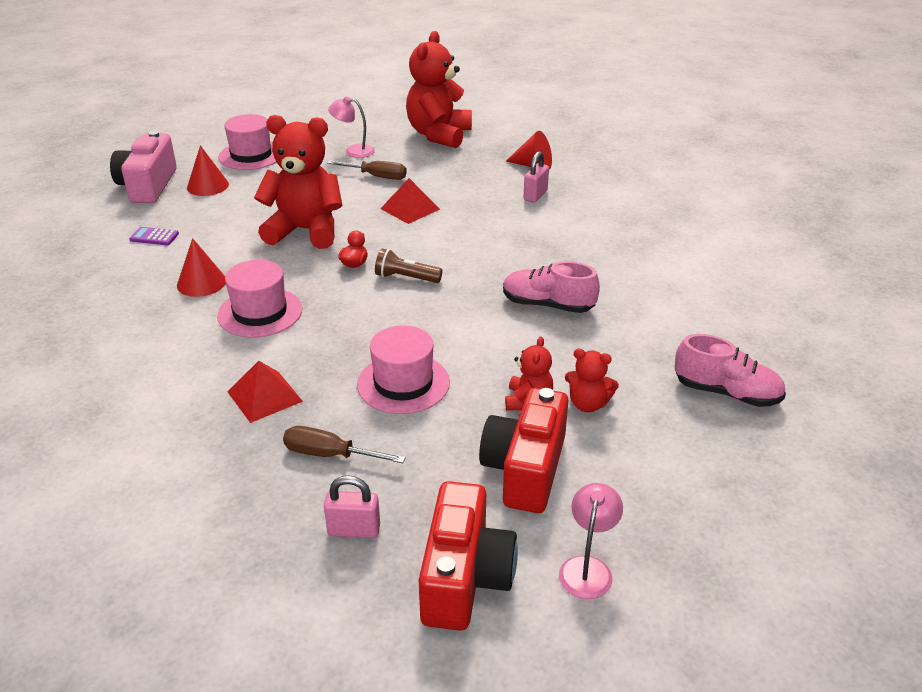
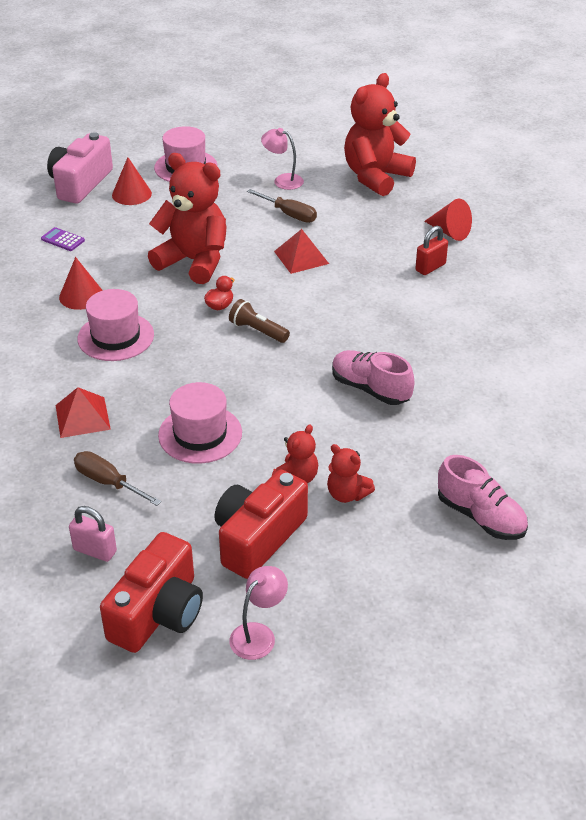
camera: 20 degrees right, 5 degrees up
pink padlock [523,151,549,203] -> red padlock [415,226,448,275]

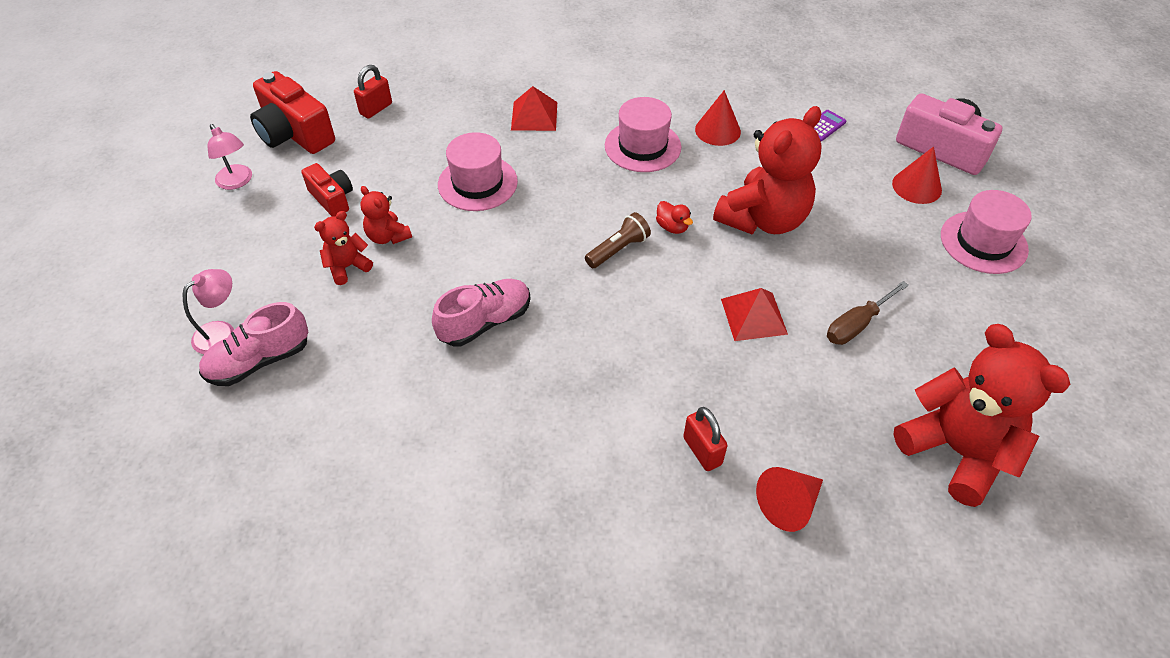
camera: 105 degrees right, 10 degrees up
pink padlock [69,506,117,562] -> red padlock [354,65,392,119]
brown screwdriver [74,451,162,506] -> none
red camera [214,469,308,579] -> red camera [301,163,353,217], size x0.59
pink lamp [261,128,304,190] -> pink lamp moved to [183,269,234,354]

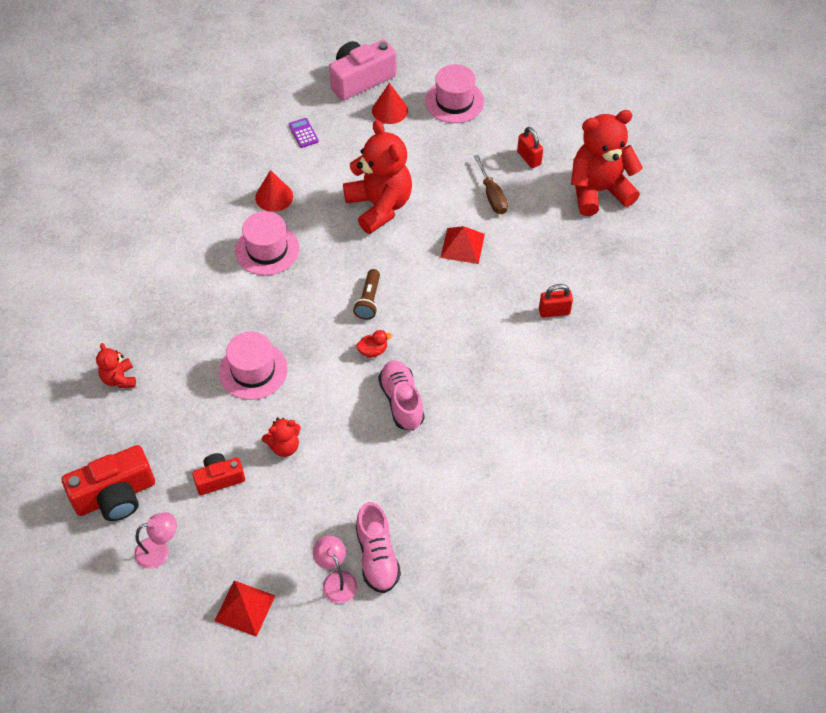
camera: 70 degrees left, 5 degrees up
red teddy bear [314,211,373,285] -> red teddy bear moved to [96,343,136,388]
red padlock [354,65,392,119] -> red padlock moved to [517,127,543,168]
red pyramid [511,86,557,131] -> red pyramid moved to [215,580,275,637]
brown flashlight [585,212,651,268] -> brown flashlight turned 150 degrees counterclockwise [353,269,380,320]
red duck [656,201,693,234] -> red duck moved to [356,330,392,358]
red cone [756,467,823,532] -> none

